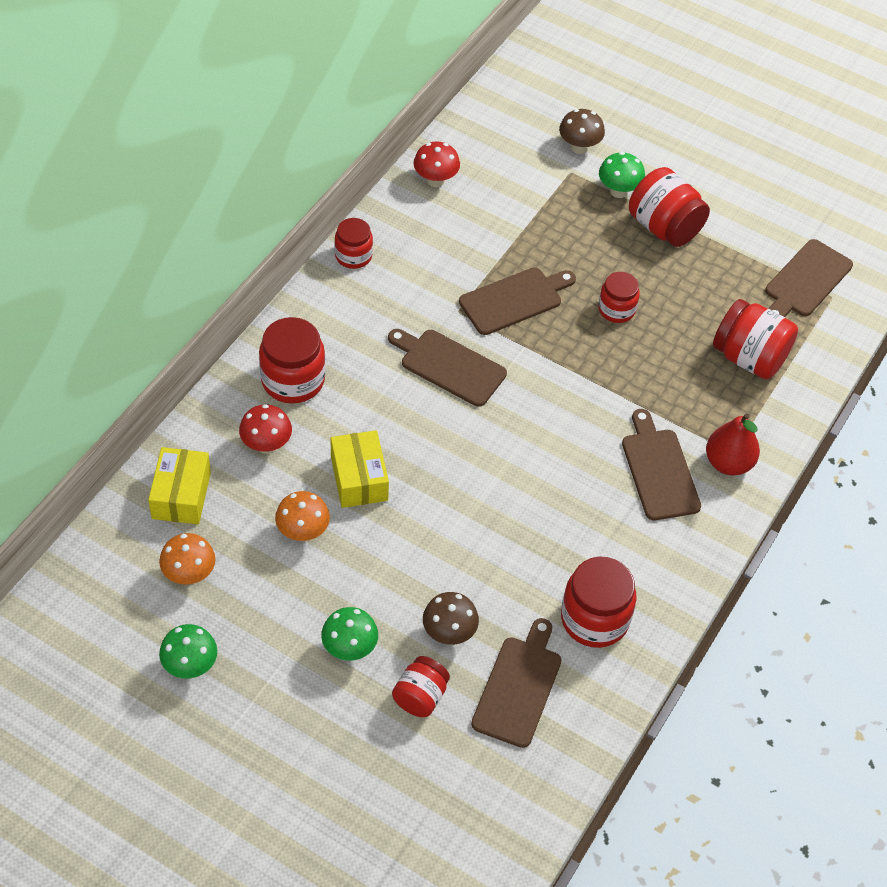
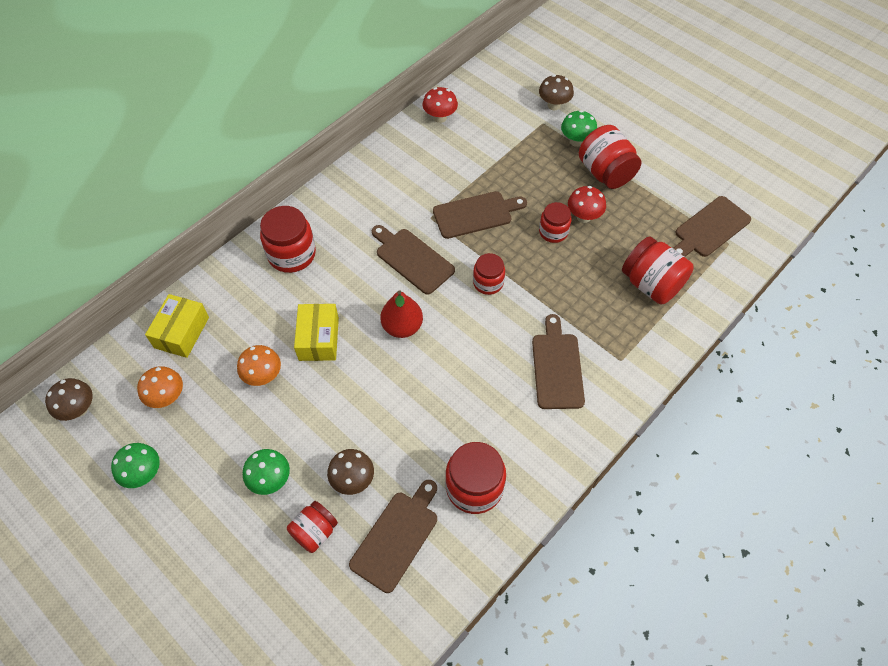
camera: 15 degrees right, 5 degrees up
red mushroom [239,404,292,454] -> red mushroom moved to [568,186,606,223]
red jar [334,218,373,269] -> red jar moved to [473,253,505,295]
red pear [706,413,760,476] -> red pear moved to [380,290,423,338]
none -> brown mushroom [45,378,93,421]

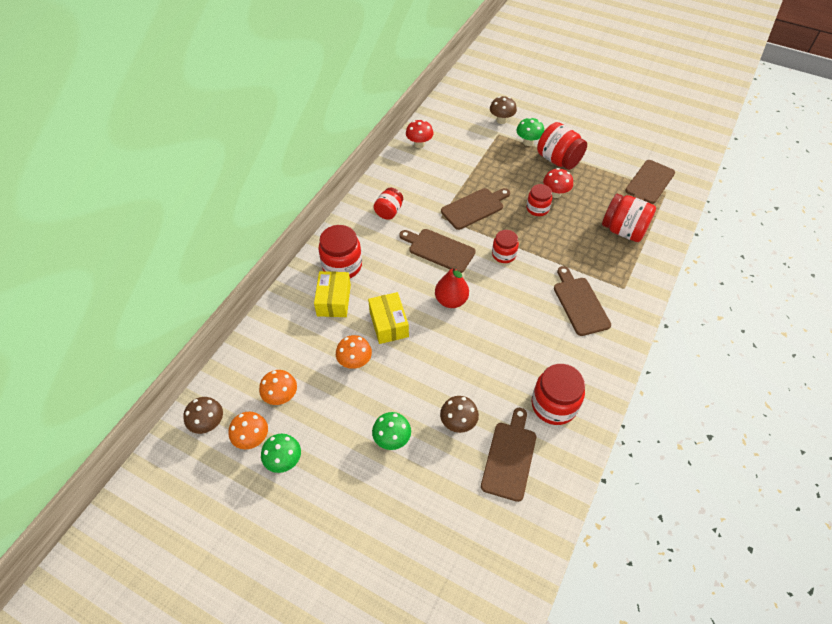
camera: 15 degrees left, 5 degrees down
yellow box [145,294,209,358] -> yellow box moved to [314,271,351,317]
red jar [287,501,338,553] -> red jar moved to [373,187,403,220]
none -> orange mushroom [229,412,268,449]

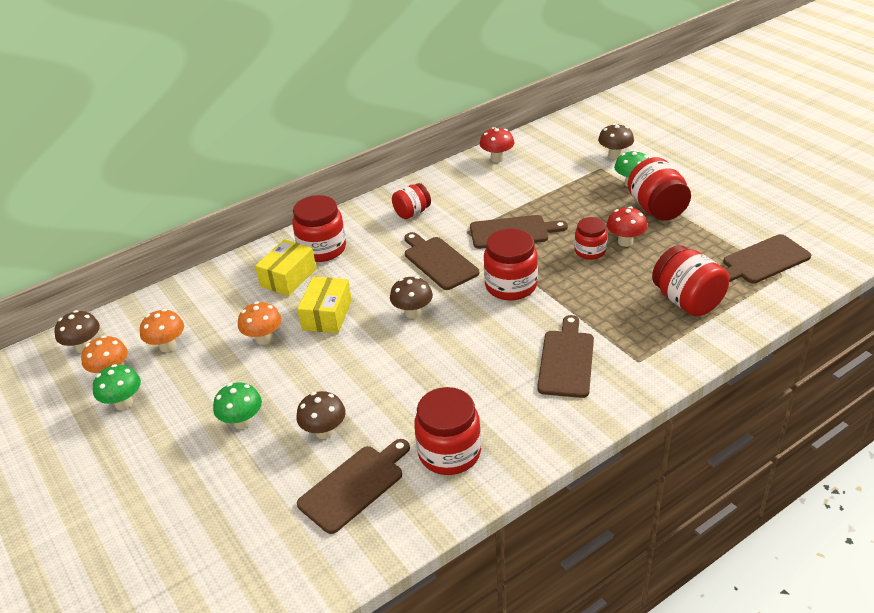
camera: 30 degrees right, 15 degrees down
red pear [435,266,469,308] -> brown mushroom [390,276,433,319]
red jar [492,230,519,263] -> red jar [484,229,538,300], size x1.61

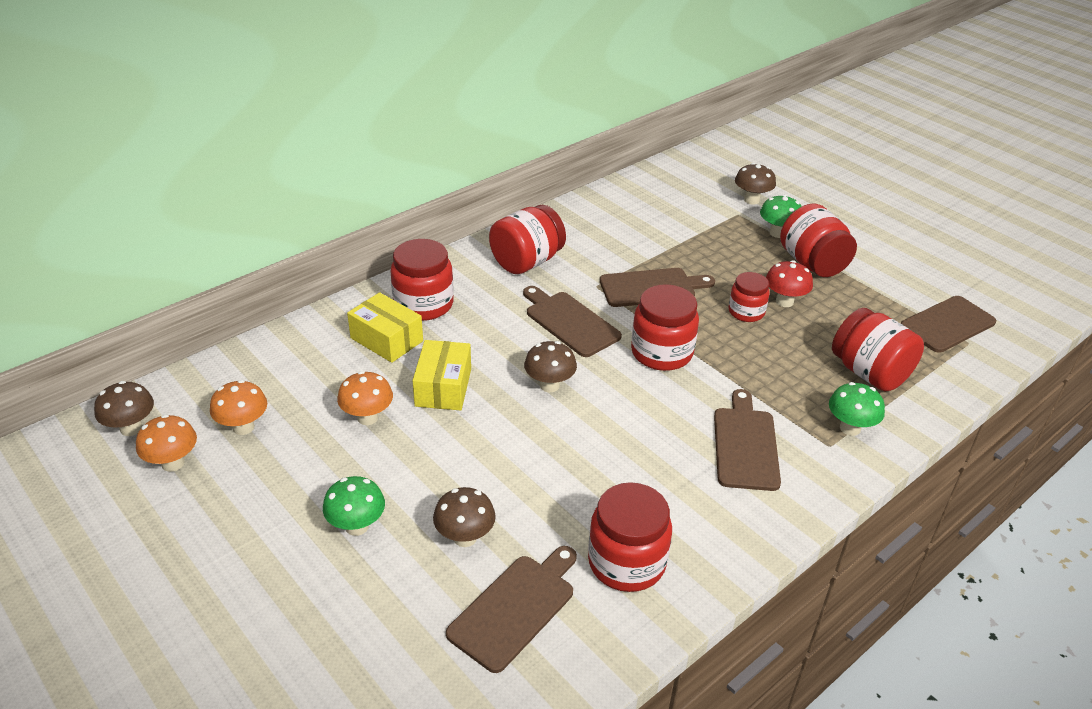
camera: 10 degrees left, 0 degrees up
green mushroom [93,364,141,410] -> green mushroom moved to [829,382,885,436]
yellow box [255,239,317,296] -> yellow box turned 75 degrees counterclockwise [347,292,423,363]
red jar [392,183,431,219] -> red jar [489,205,566,274], size x1.61
red mushroom [480,127,514,163] -> none

